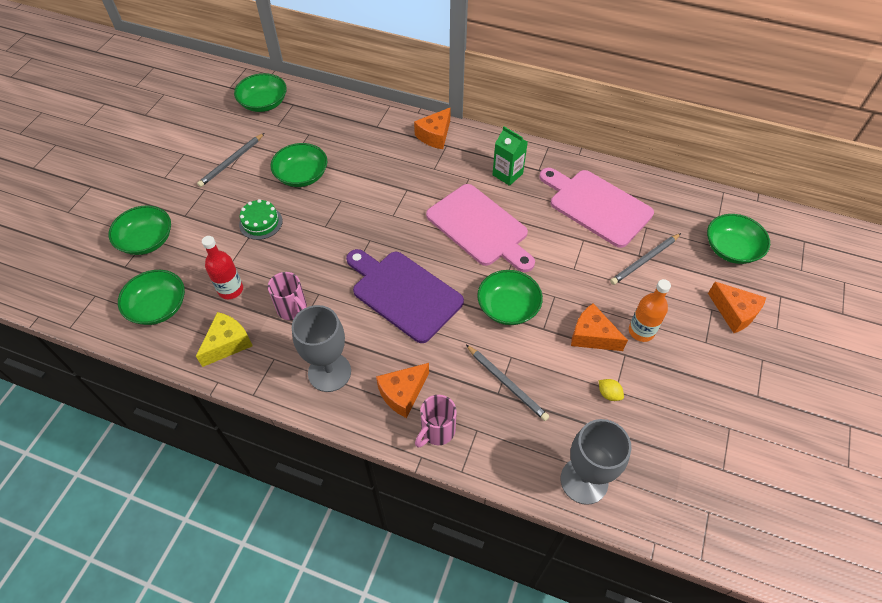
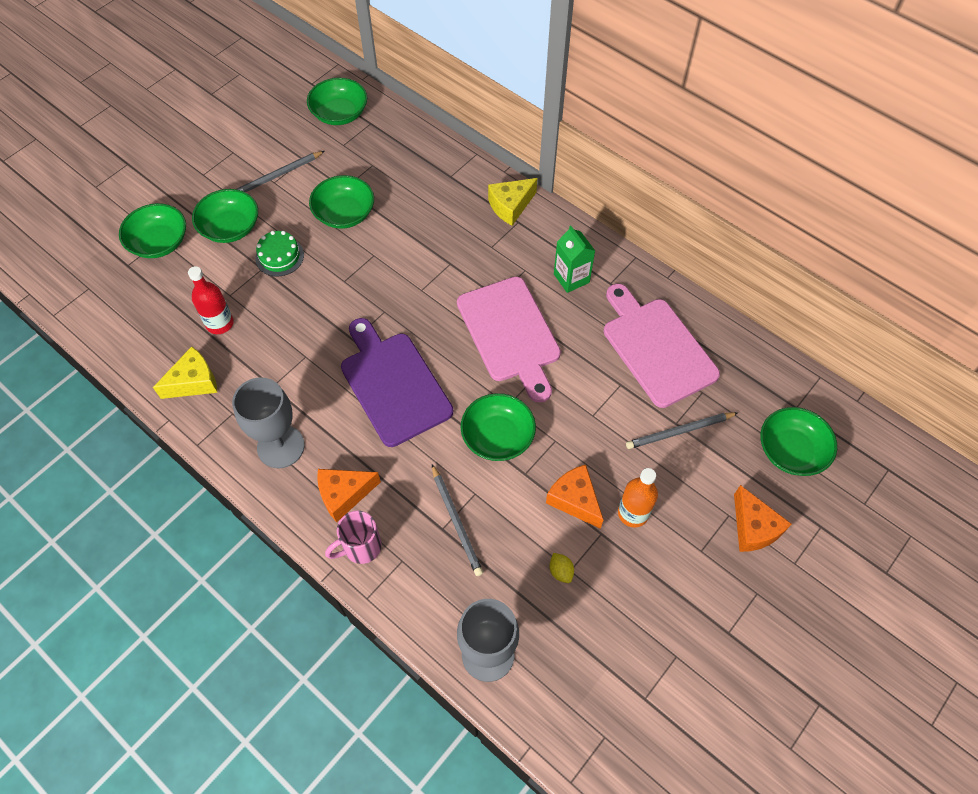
camera: 20 degrees right, 5 degrees up
green bowl [118,270,185,325] -> green bowl moved to [192,189,258,243]
pink mug [268,272,307,320] -> none
orange cheese [414,107,451,149] -> yellow cheese [488,178,537,226]

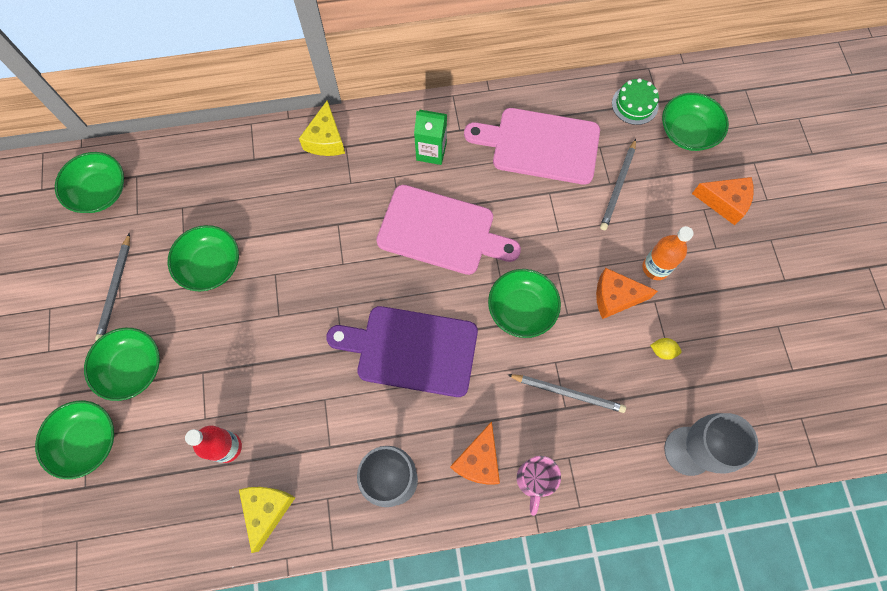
camera: 50 degrees left, 10 degrees up
green cake [256,231,304,277] -> green cake moved to [612,78,659,125]

